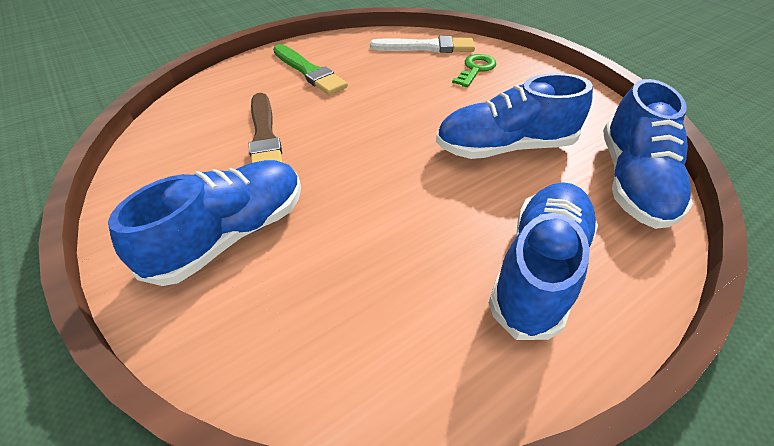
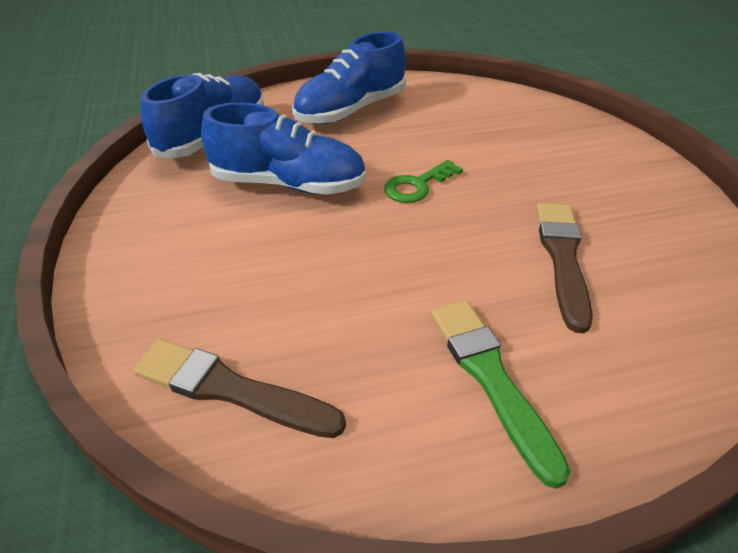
camera: 160 degrees left, 5 degrees down
blue shoe [108,160,301,286] -> none
white brush [370,36,475,53] -> brown brush [133,339,346,438]
green key [452,54,496,87] -> green key moved to [384,160,463,203]

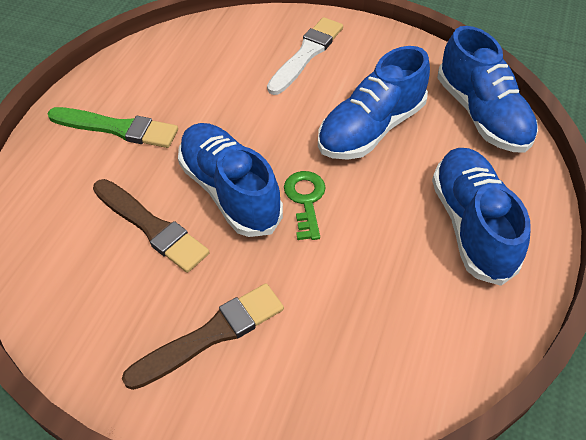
camera: 125 degrees right, 10 degrees up
brown brush [133,339,346,438] -> brown brush moved to [122,283,284,390]
none -> blue shoe [178,123,283,237]
none -> white brush [267,17,343,95]

